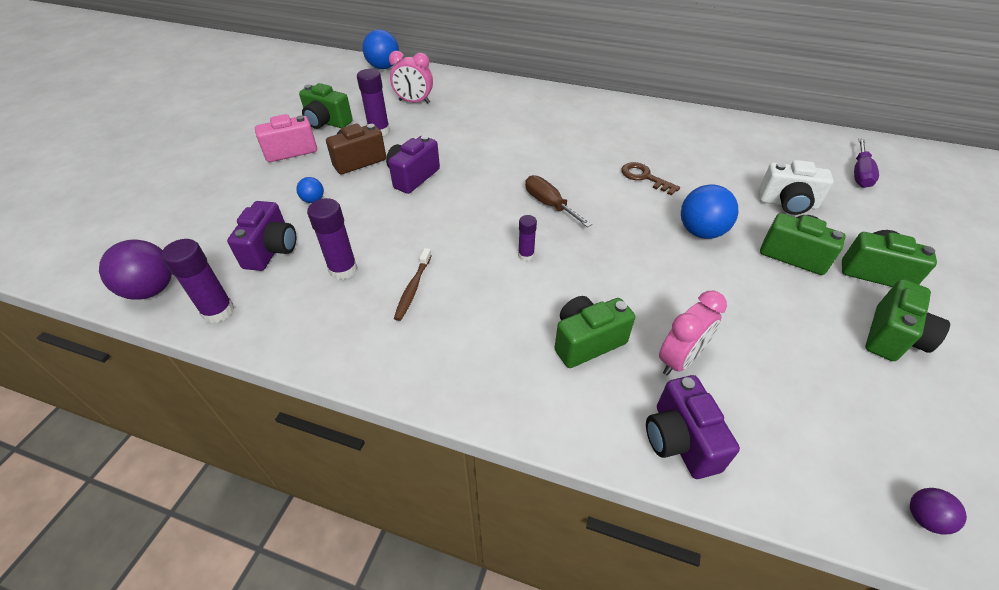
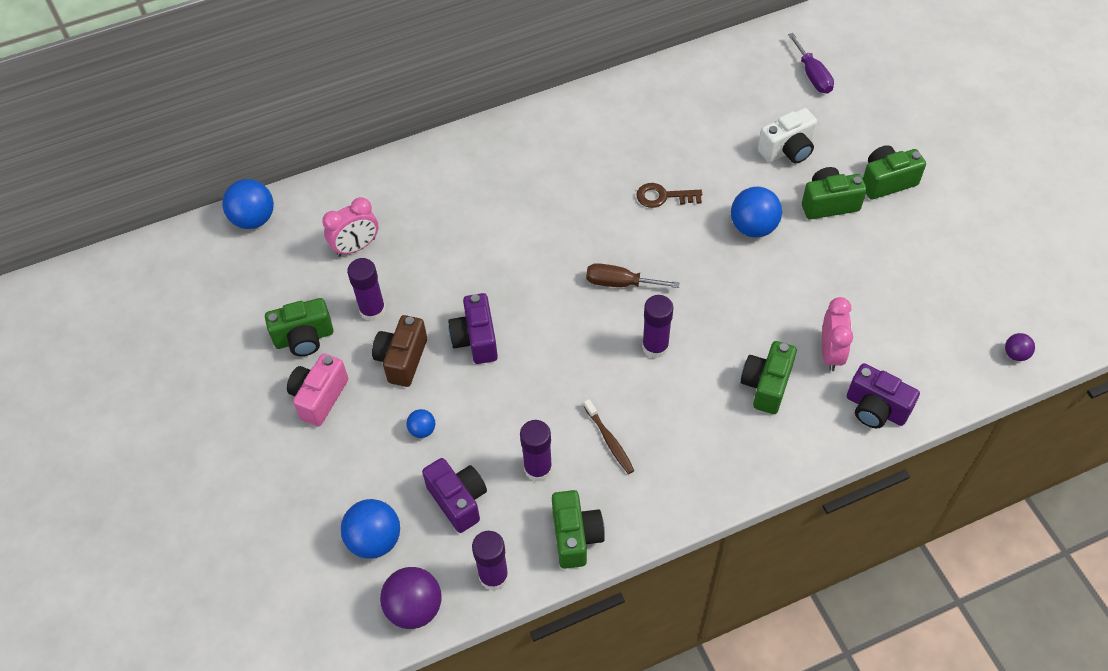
camera: 40 degrees left, 10 degrees up
purple glue stick [518,215,537,261] -> purple glue stick [642,295,674,358], size x1.68
green camera [865,279,950,361] -> green camera moved to [552,490,605,569]
none -> blue ball [341,499,400,559]

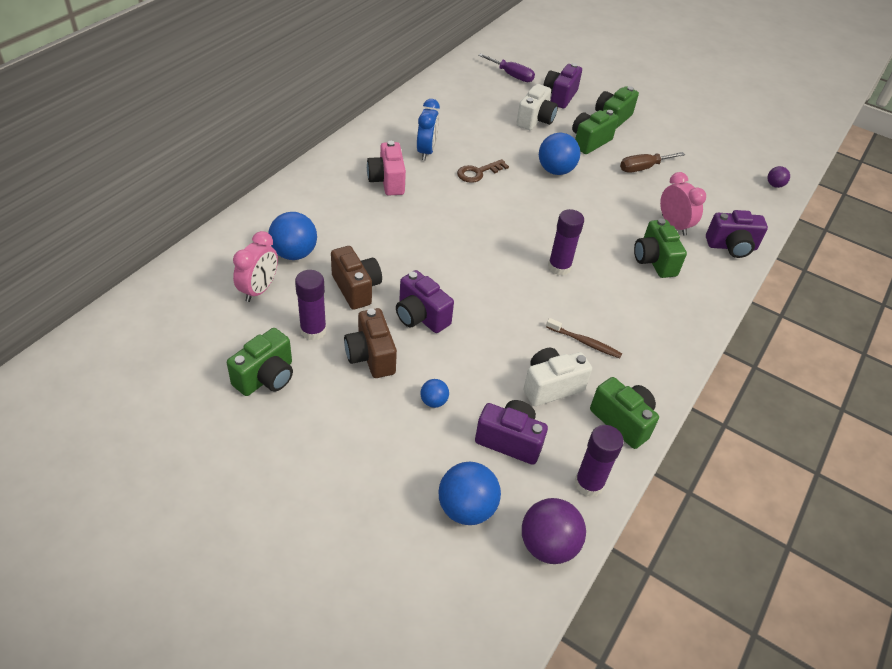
camera: 40 degrees left, 10 degrees down
blue ball [222,179,274,229] -> blue ball moved to [268,212,317,260]
pink camera [287,353,348,426] -> pink camera moved to [367,141,406,196]
purple glue stick [520,420,552,482] -> white camera [524,348,592,406]
brown screwdriver [586,263,680,288] -> brown screwdriver moved to [620,152,685,173]
none -> brown camera [331,246,382,310]
none -> blue clock [417,99,440,160]
none -> purple camera [543,63,582,109]

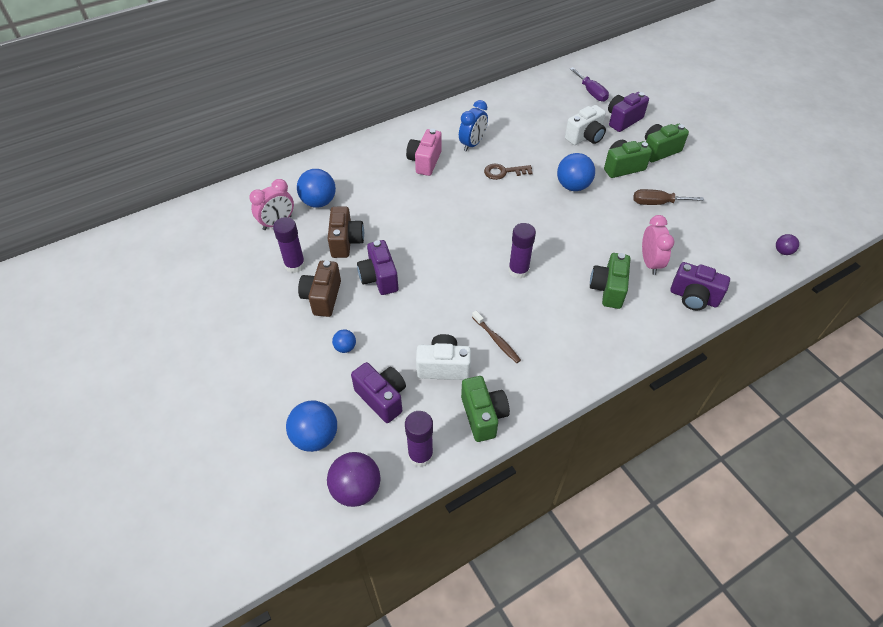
camera: 30 degrees right, 5 degrees up
green camera [227,328,293,396] -> none

